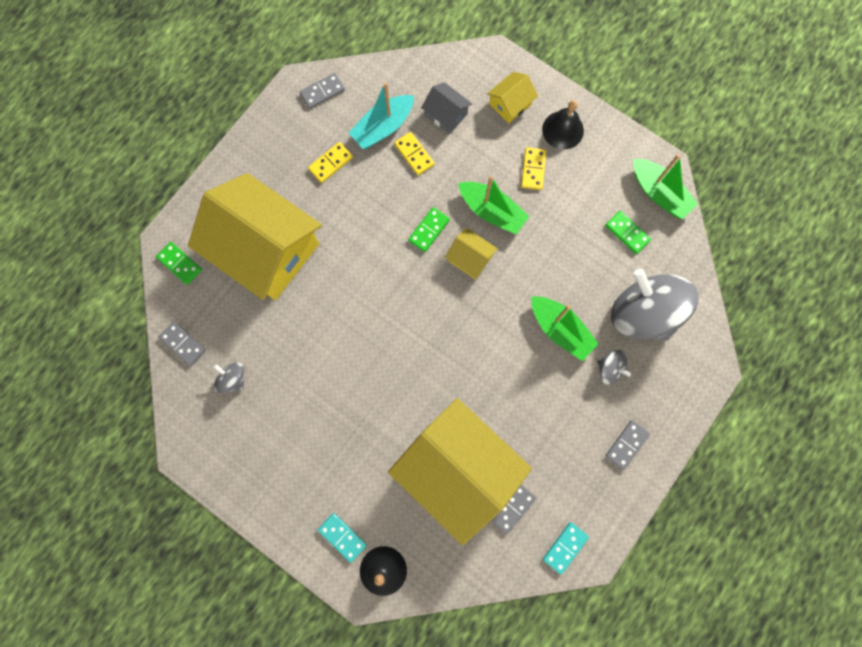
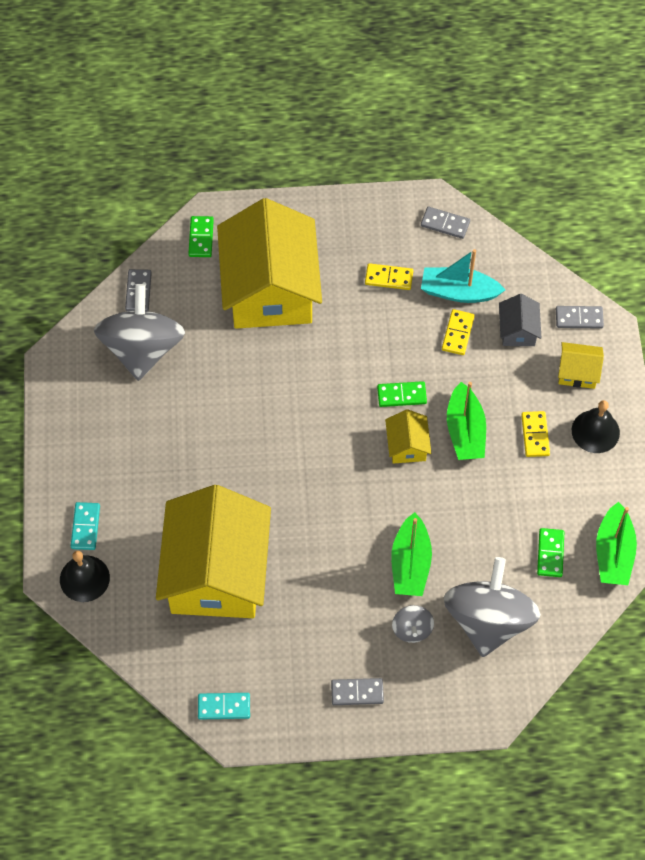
camera: 50 degrees right, 15 degrees down
grey spinning top [213,362,244,393] -> grey spinning top [94,284,185,381], size x2.30
grey domino [491,485,536,534] -> grey domino moved to [556,306,604,329]
yellow domino [521,147,546,190] -> yellow domino turned 60 degrees counterclockwise [521,411,550,457]

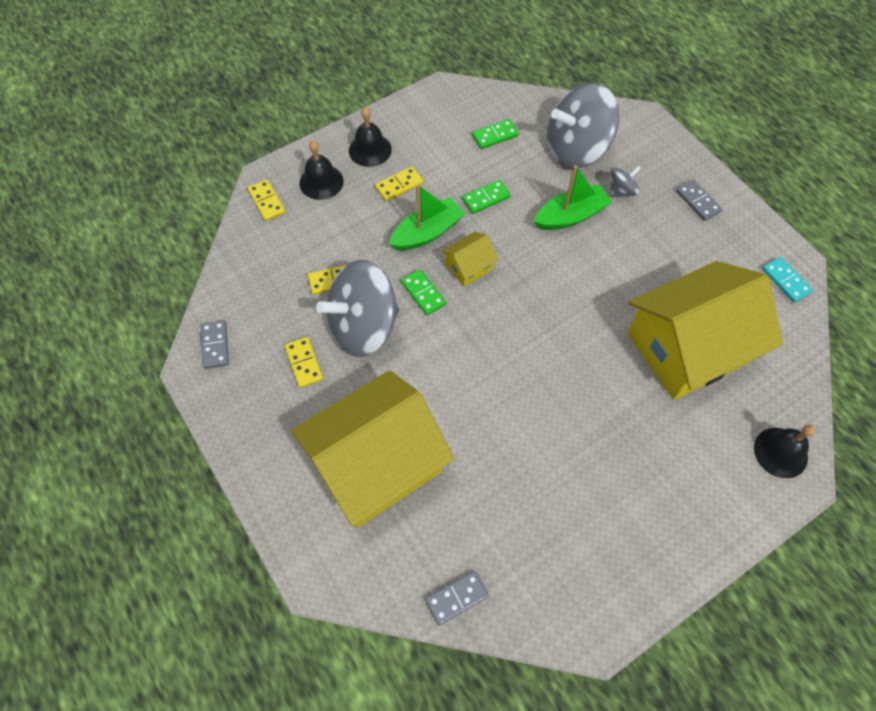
camera: 120 degrees left, 0 degrees up
turquoise domino [71,502,100,550] -> none
grey spinning top [94,284,185,381] -> grey spinning top moved to [316,260,399,357]
green domino [188,216,214,257] -> green domino moved to [462,180,511,214]
turquoise boat [421,249,505,303] -> none
grey house [499,294,541,346] -> none
grey domino [556,306,604,329] -> yellow domino [247,179,285,221]
yellow house [558,342,604,389] -> black bell [299,140,344,200]
green boat [596,502,637,585] -> none

